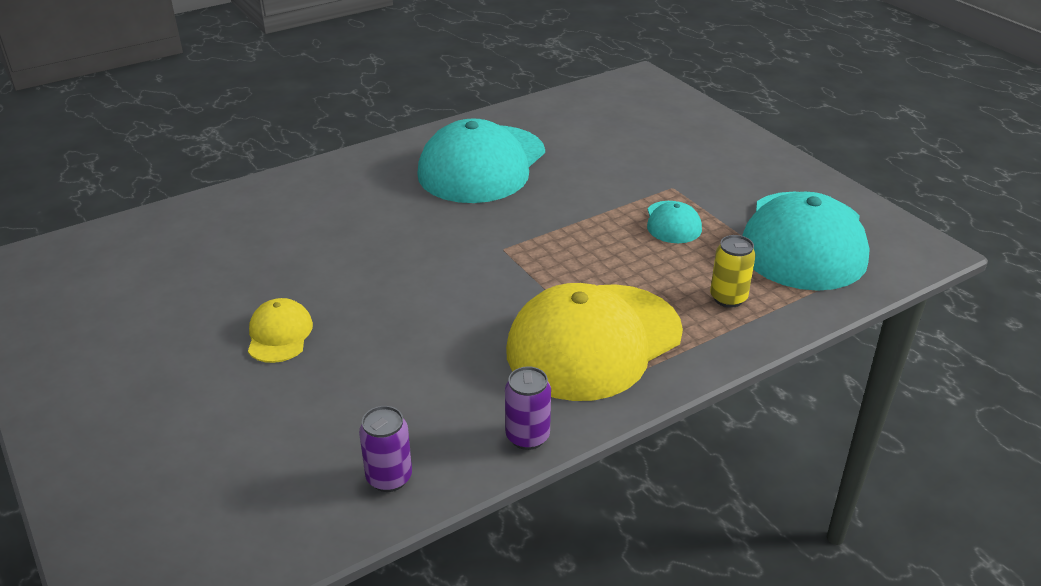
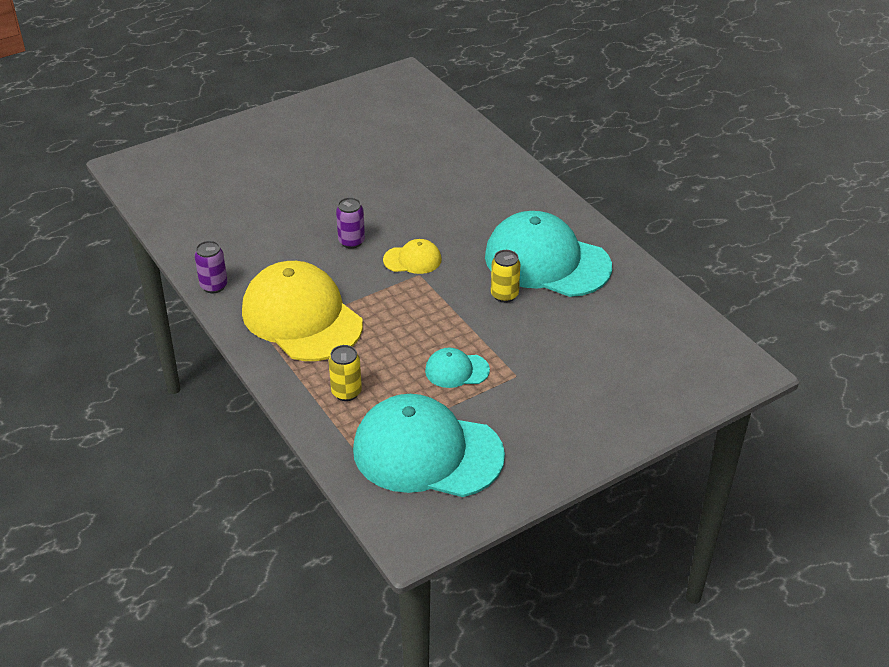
camera: 90 degrees right, 5 degrees up
yellow cap [248,298,313,363] -> yellow cap moved to [383,239,442,274]
purple can [359,406,412,492] -> purple can moved to [336,197,365,249]
none -> yellow can [491,250,521,303]

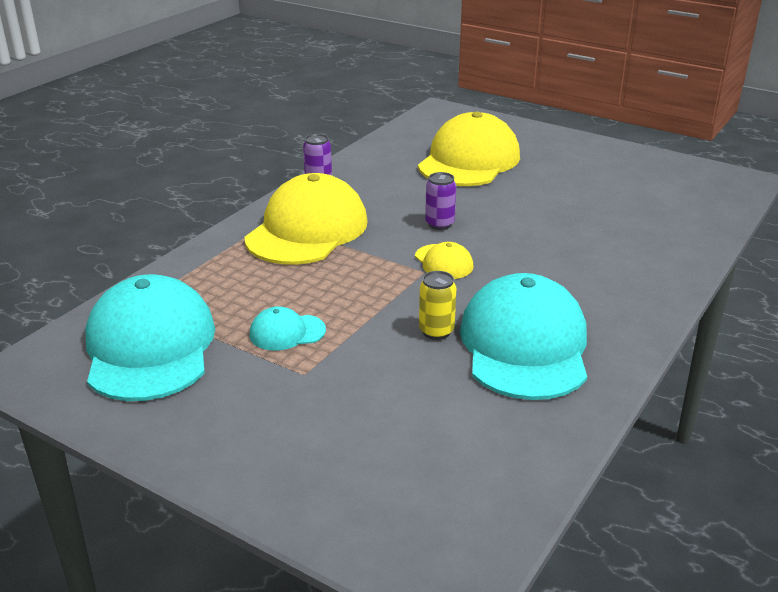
camera: 65 degrees right, 10 degrees down
yellow can [329,345,362,401] -> none
turquoise cap [425,348,490,388] -> turquoise cap turned 75 degrees counterclockwise [249,306,326,351]
none -> yellow cap [418,112,520,186]

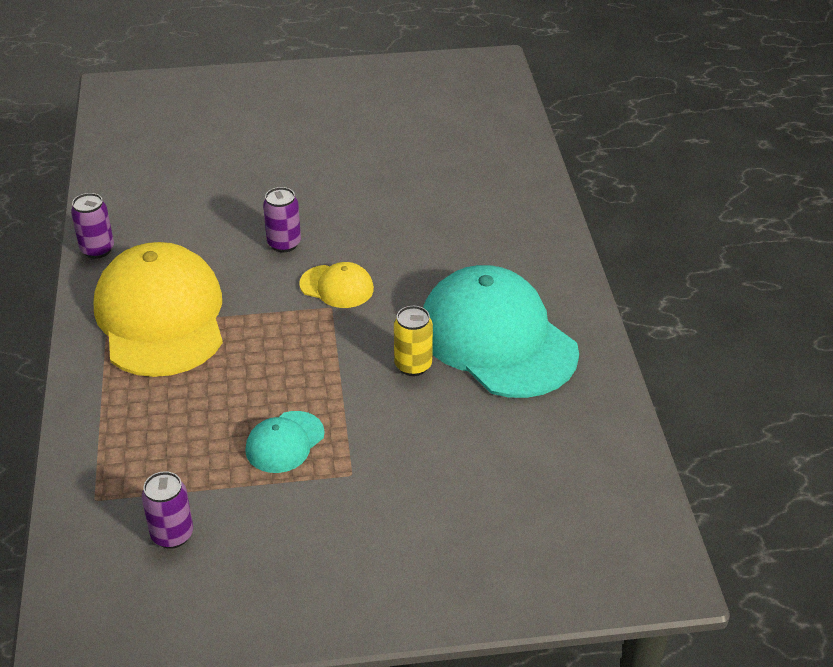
camera: 40 degrees left, 10 degrees up
turquoise cap [85,274,215,401] -> purple can [142,471,193,549]
yellow cap [418,112,520,186] -> none

